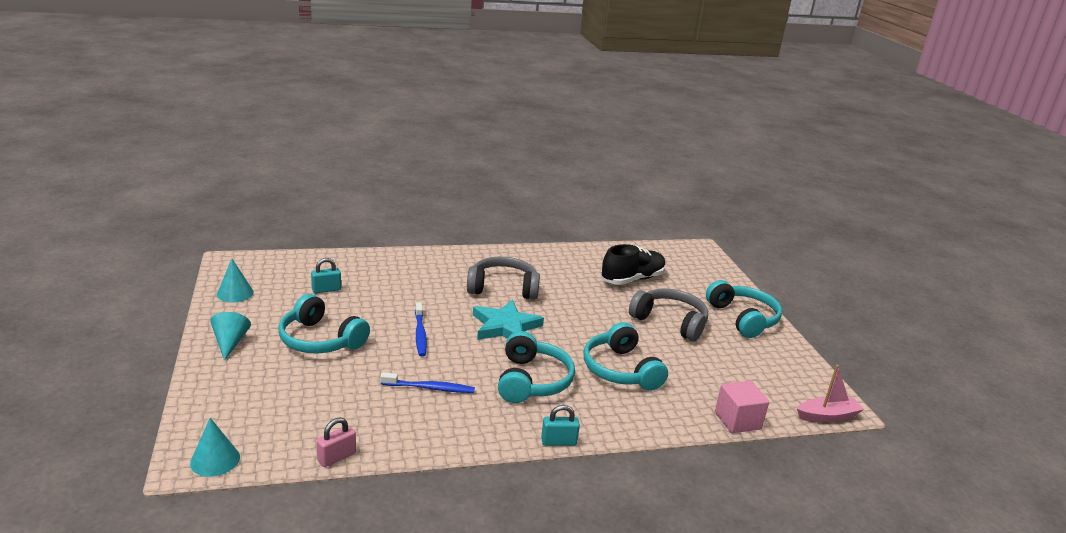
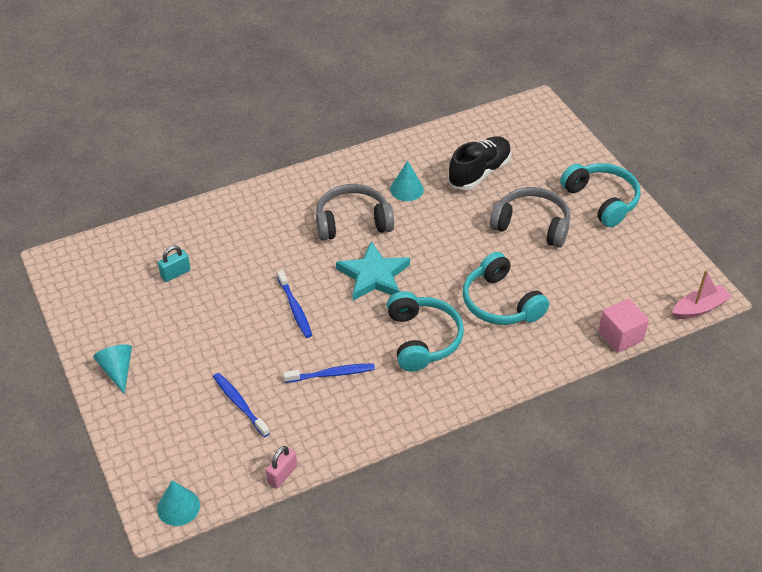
camera: 10 degrees left, 20 degrees up
turquoise cone [217,259,254,302] -> turquoise cone moved to [390,160,424,201]
turquoise headphones [278,294,370,354] -> none
turquoise padlock [541,405,580,446] -> none
none -> blue toothbrush [213,373,270,437]

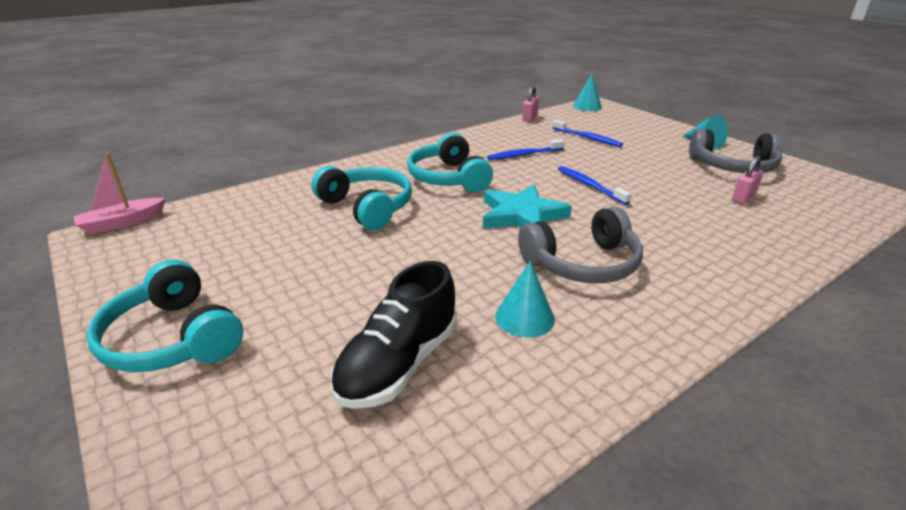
camera: 170 degrees right, 15 degrees down
turquoise padlock [158,246,191,282] -> pink padlock [732,156,763,204]
grey headphones [490,187,570,248] -> grey headphones moved to [689,129,782,173]
pink cube [598,298,649,353] -> none

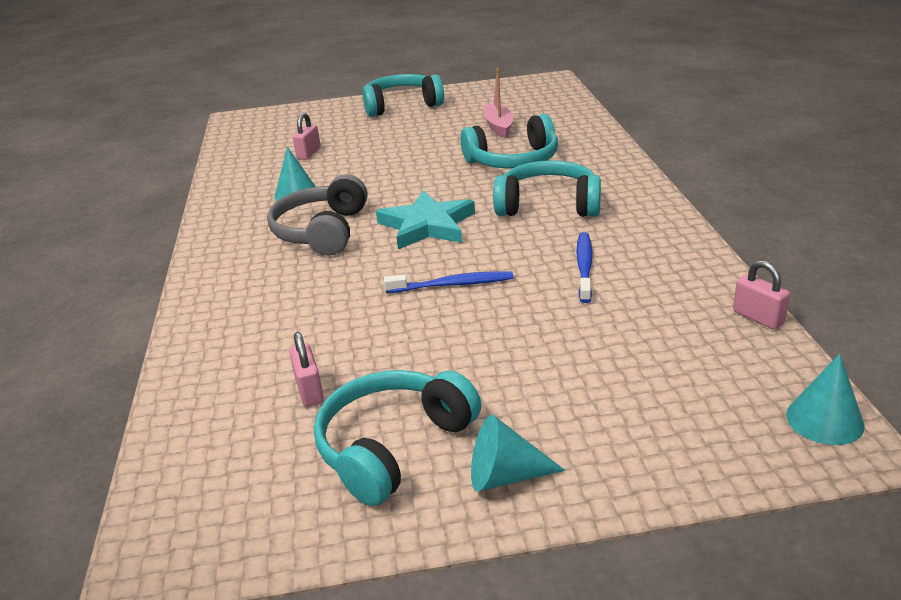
camera: 120 degrees right, 0 degrees up
pink boat [73,153,166,234] -> pink boat moved to [483,68,514,138]
black shoe [331,261,457,409] -> pink padlock [293,112,321,160]
blue toothbrush [553,120,623,147] -> none
grey headphones [689,129,782,173] -> turquoise headphones [314,370,481,506]

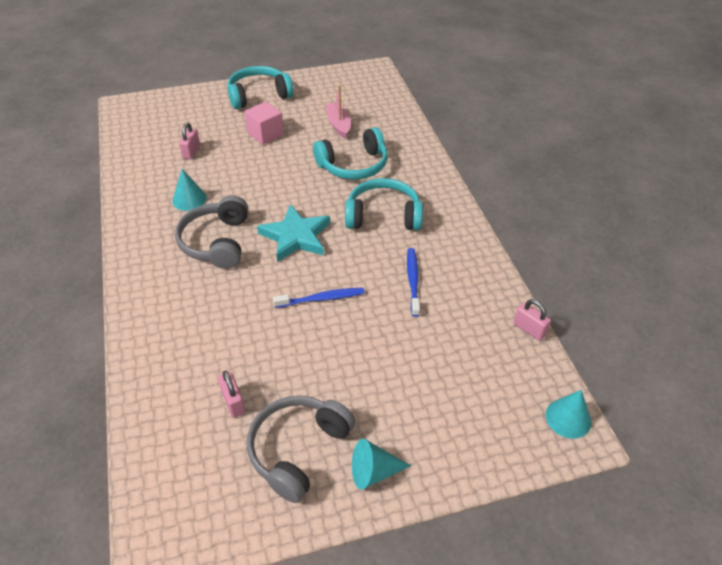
camera: 10 degrees left, 15 degrees up
turquoise headphones [314,370,481,506] -> grey headphones [247,396,356,503]
none -> pink cube [245,101,284,145]

